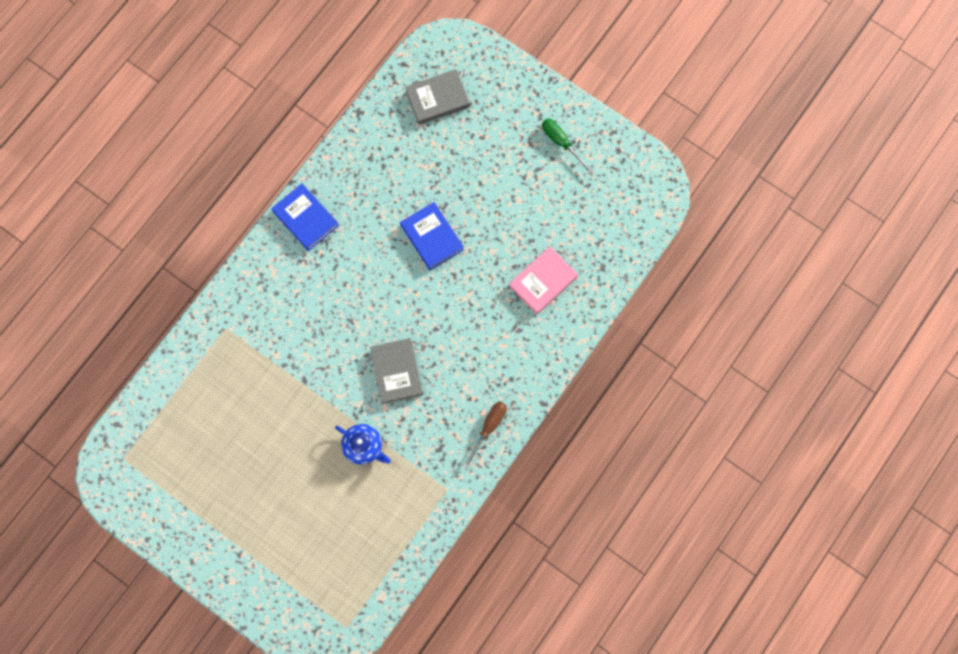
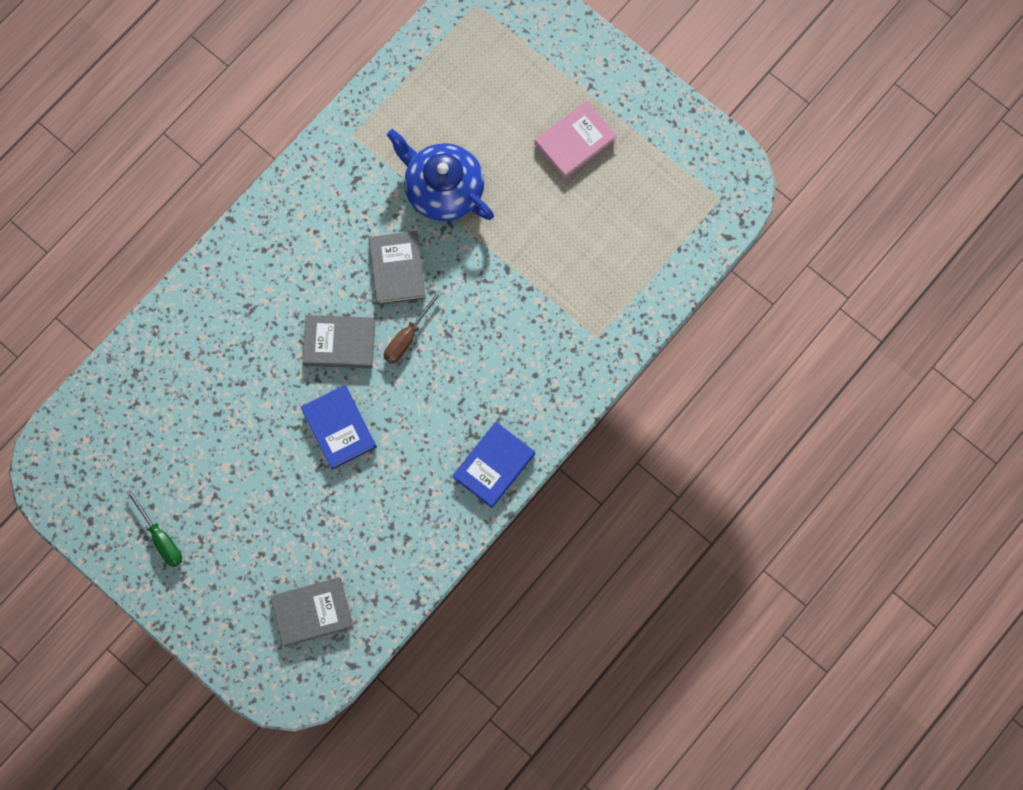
camera: 175 degrees left, 0 degrees up
blue book [271,183,339,251] -> blue book turned 75 degrees clockwise [452,422,535,508]
blue teapot [335,424,391,464] -> blue teapot [387,129,494,221], size x1.70
brown screwdriver [463,401,507,469] -> brown screwdriver moved to [384,290,442,364]
pink book [509,246,578,314] -> pink book moved to [535,101,617,179]
none -> grey book [302,315,375,368]

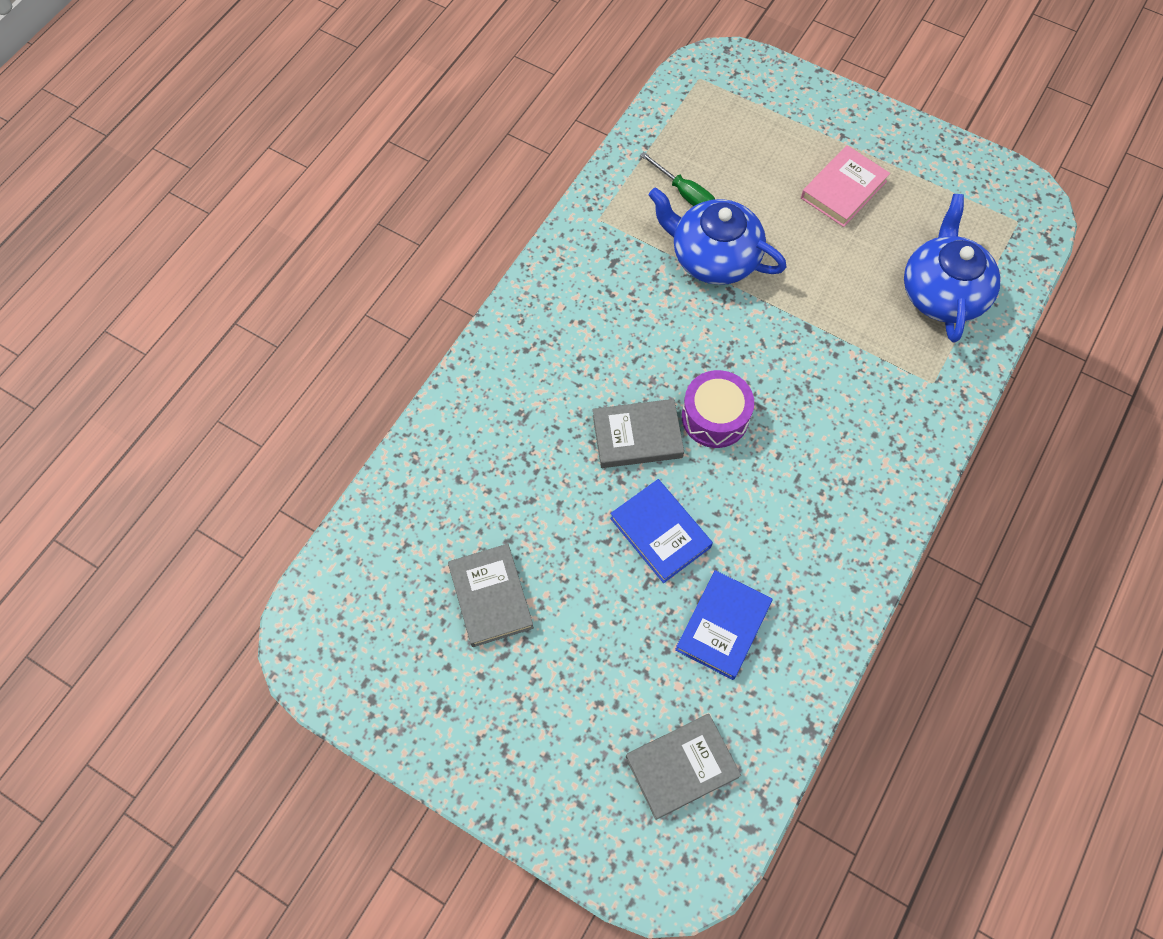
camera: 10 degrees left, 10 degrees down
green screwdriver [126,489,182,567] -> green screwdriver moved to [640,152,715,206]
grey book [368,231,426,305] -> grey book moved to [448,544,534,647]
brown screwdriver [384,290,442,364] -> purple drum [682,370,754,448]
blue book [452,422,535,508] -> blue book moved to [675,570,773,680]
none -> blue teapot [904,194,1001,342]

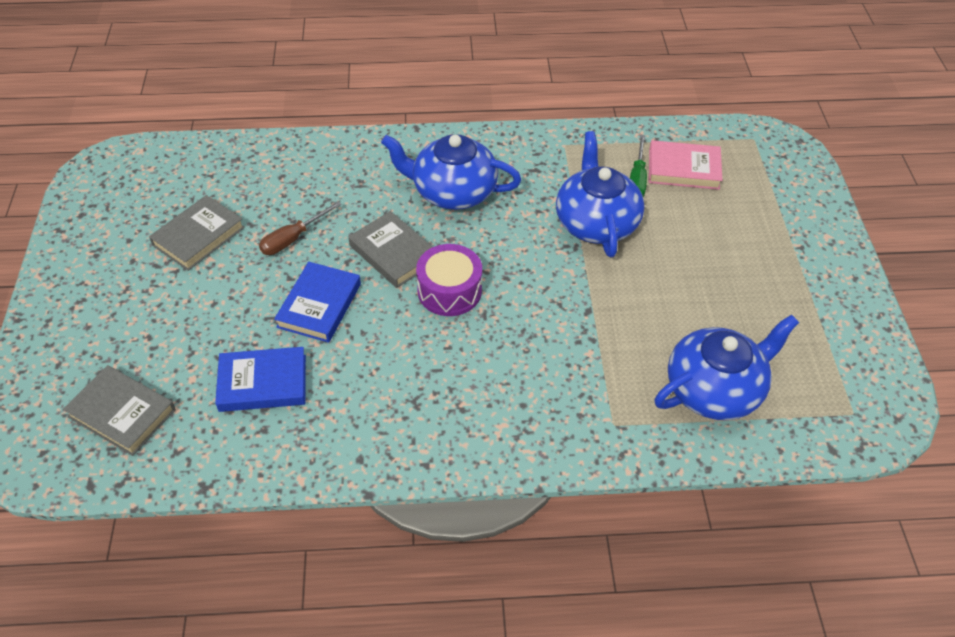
camera: 55 degrees right, 15 degrees down
pink book [801,145,890,227] -> pink book moved to [649,140,723,190]
none -> brown screwdriver [259,201,342,255]
none -> blue teapot [381,134,521,210]

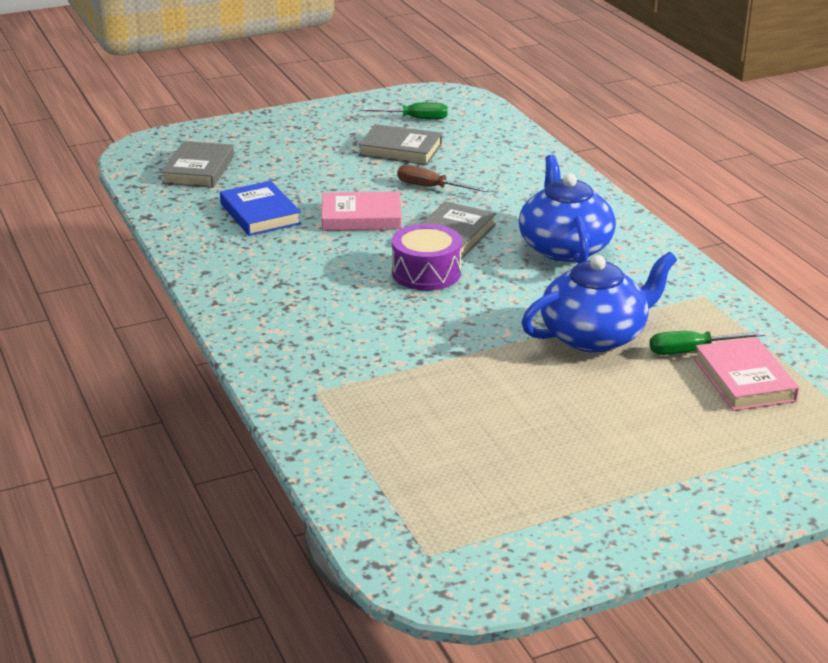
camera: 70 degrees right, 20 degrees down
blue book [274,262,361,343] -> pink book [322,191,402,231]
blue teapot [655,315,799,420] -> none
none -> green screwdriver [360,102,448,119]

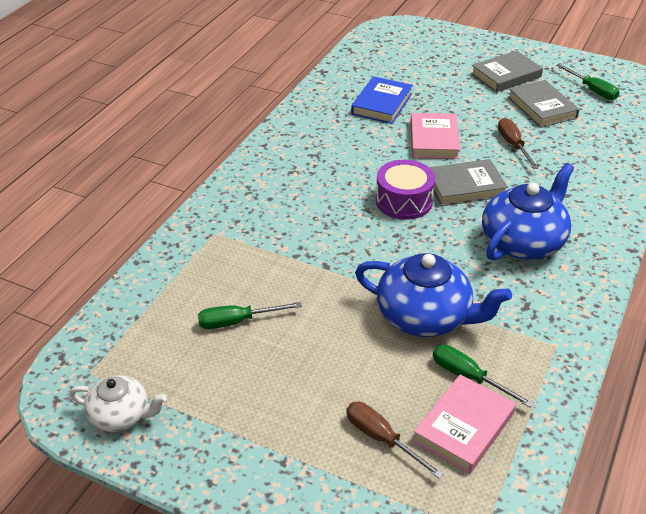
camera: 50 degrees right, 10 degrees up
grey book [161,141,234,188] -> grey book moved to [471,51,543,92]
pink book [322,191,402,231] -> pink book turned 45 degrees clockwise [410,113,460,159]
none -> white teapot [69,375,167,432]
none -> green screwdriver [198,302,302,329]
none -> brown screwdriver [346,402,443,478]

